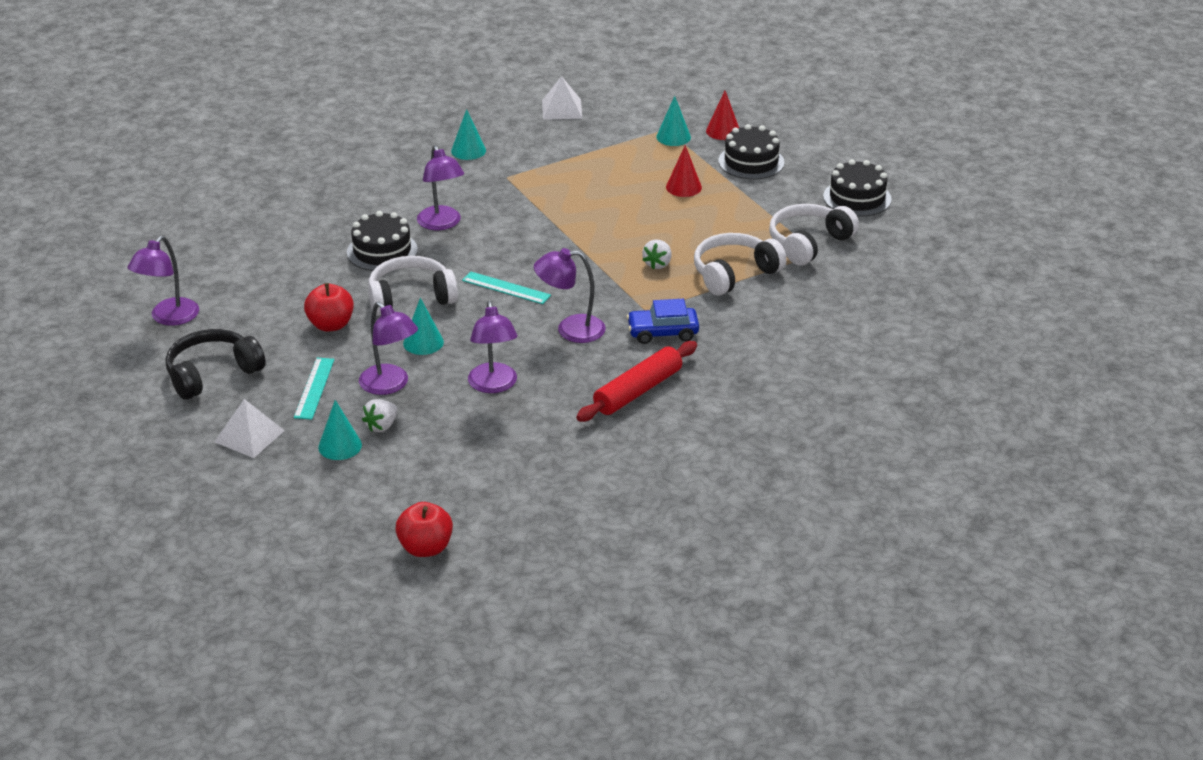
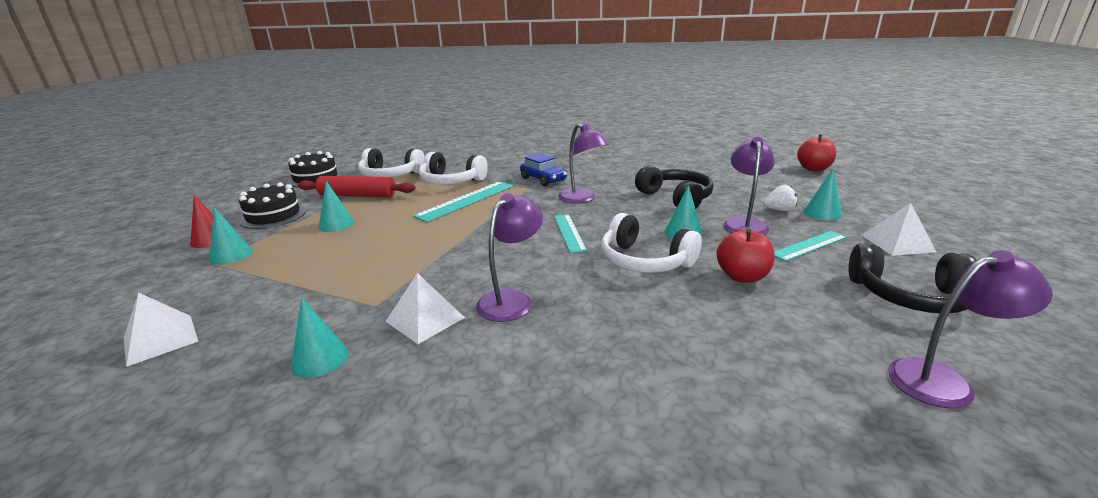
camera: 125 degrees left, 10 degrees down
black cake [347,211,418,271] -> none
purple lamp [468,301,518,393] -> black headphones [635,165,714,209]
red rolling pin [576,341,697,422] -> red rolling pin moved to [297,176,415,197]
white strawberry [642,240,672,269] -> turquoise ruler [413,181,514,223]
red cone [666,145,702,197] -> turquoise cone [319,181,355,232]
none -> white pyramid [385,273,465,344]

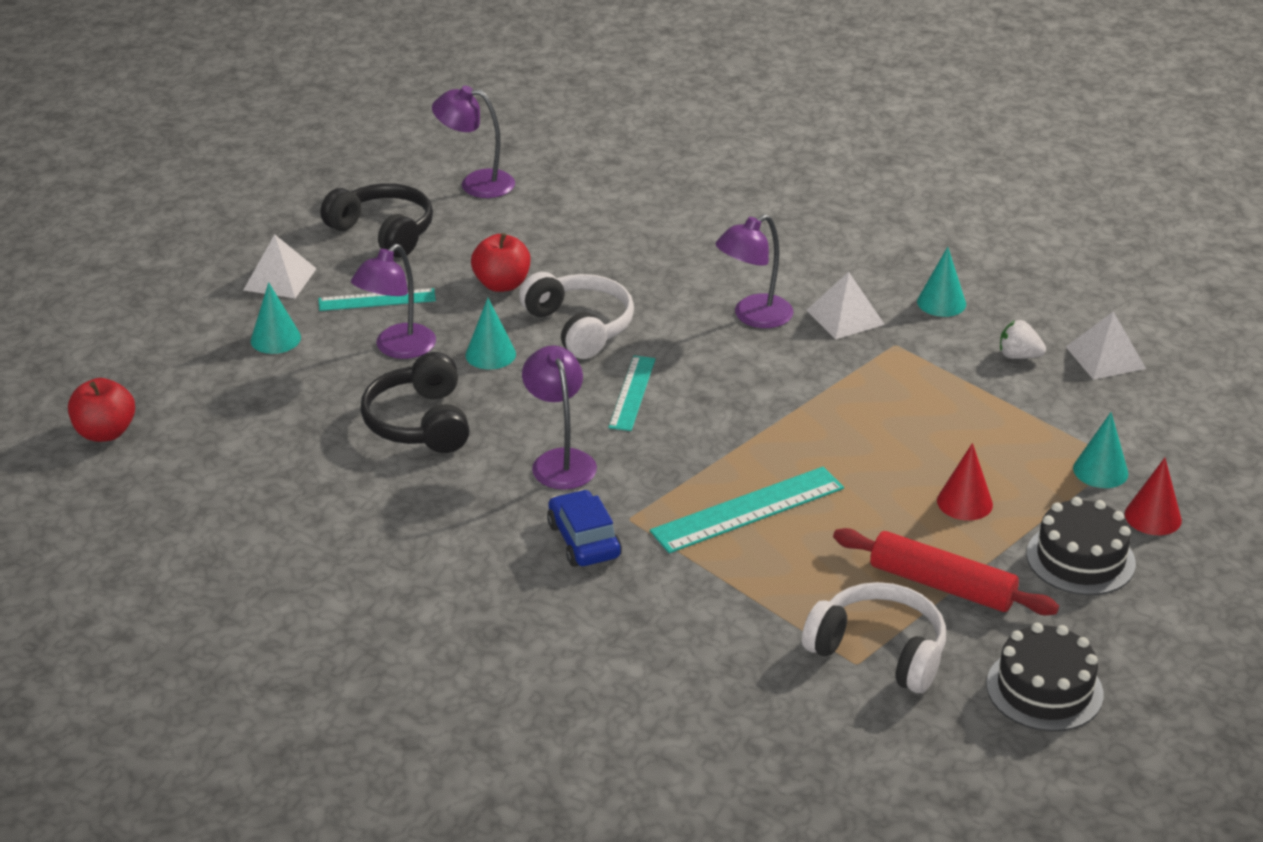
camera: 160 degrees left, 10 degrees up
turquoise cone [319,181,355,232] -> red cone [937,443,993,520]
white headphones [419,152,488,185] -> none
white strawberry [763,185,797,211] -> white strawberry moved to [1000,320,1046,359]

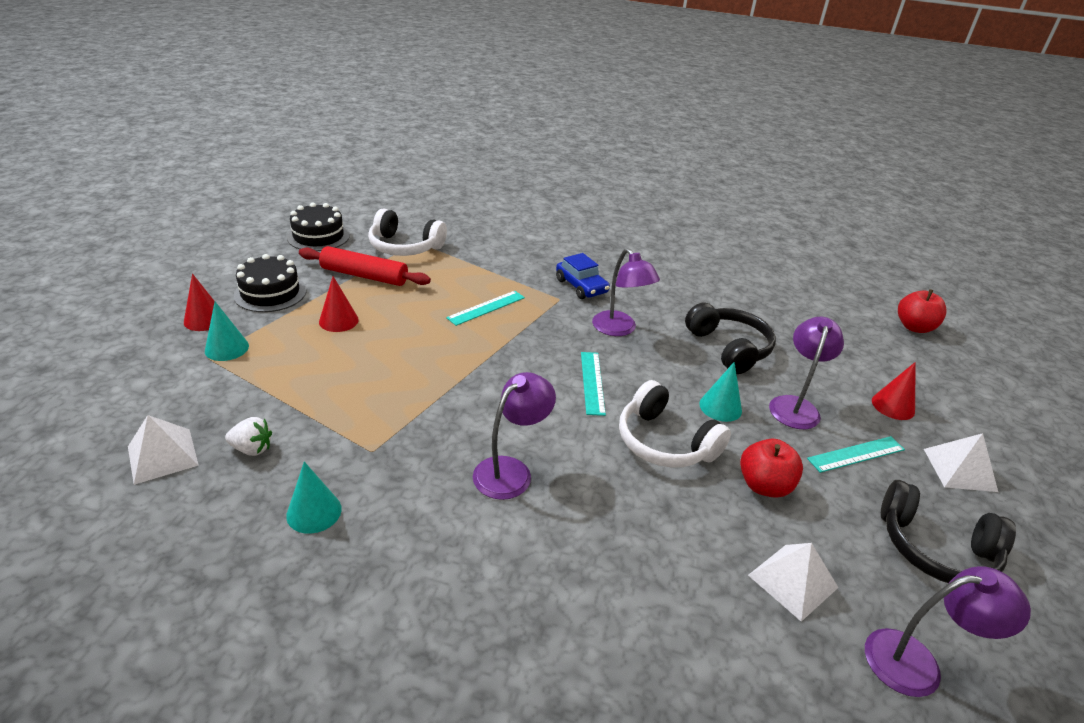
camera: 165 degrees right, 0 degrees up
turquoise cone [251,282,301,354] -> red cone [872,362,916,420]
turquoise ruler [650,467,844,553] -> turquoise ruler [446,291,525,326], size x0.64
white pyramid [806,272,885,339] -> white pyramid moved to [748,543,839,622]

